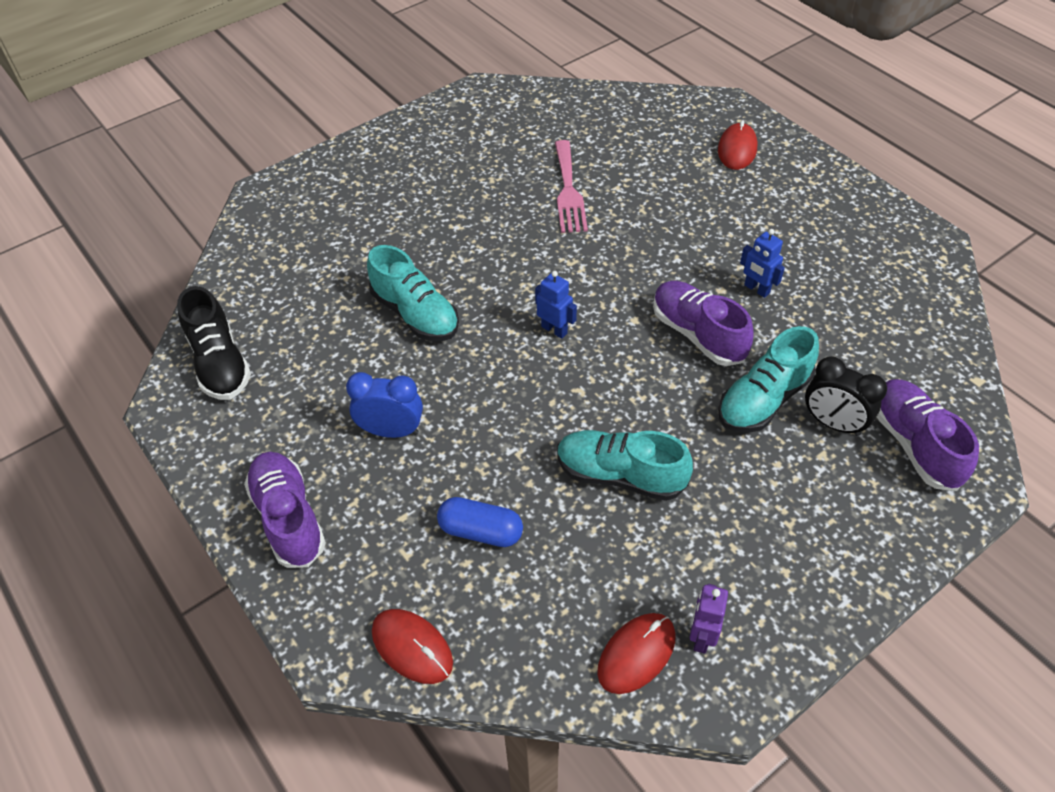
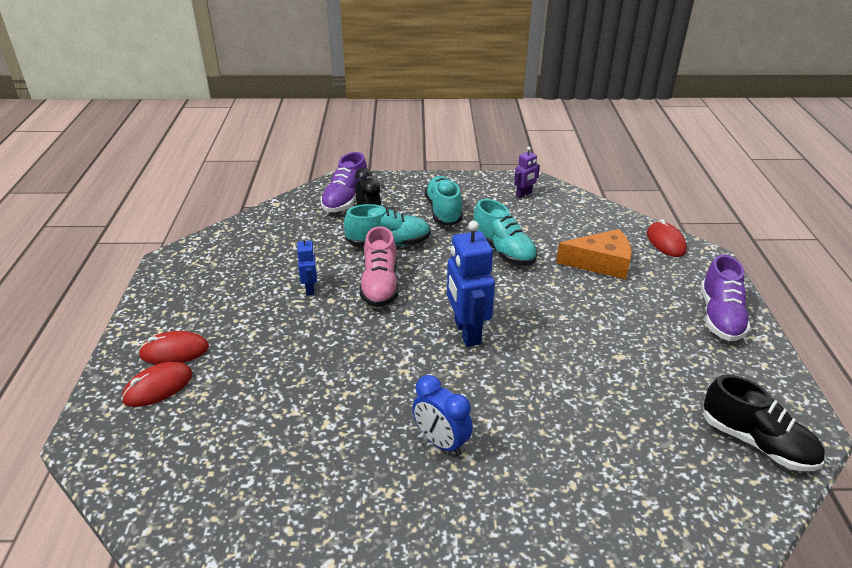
camera: 145 degrees left, 15 degrees down
black shoe [177,286,251,400] -> black shoe turned 120 degrees clockwise [703,374,825,471]
blue clock [346,372,423,438] -> blue clock moved to [412,375,473,456]
turquoise shoe [367,245,459,341] -> turquoise shoe moved to [425,176,463,226]
blue capsule [437,497,523,547] -> orange cheese [556,229,632,280]
blue robot [535,271,577,339] -> blue robot [447,221,495,347], size x1.91
pink fork [555,140,588,233] -> none
red mouse [597,613,675,694] -> red mouse moved to [139,331,209,365]
purple shoe [653,281,754,366] -> pink shoe [359,226,399,307]

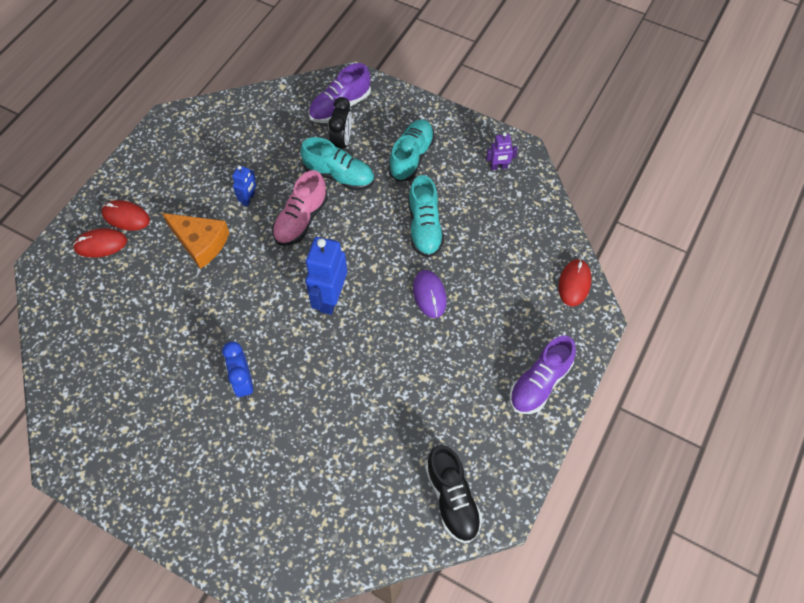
camera: 30 degrees right, 25 degrees up
orange cheese [556,229,632,280] -> orange cheese moved to [162,213,229,269]
none -> purple mouse [413,270,447,318]

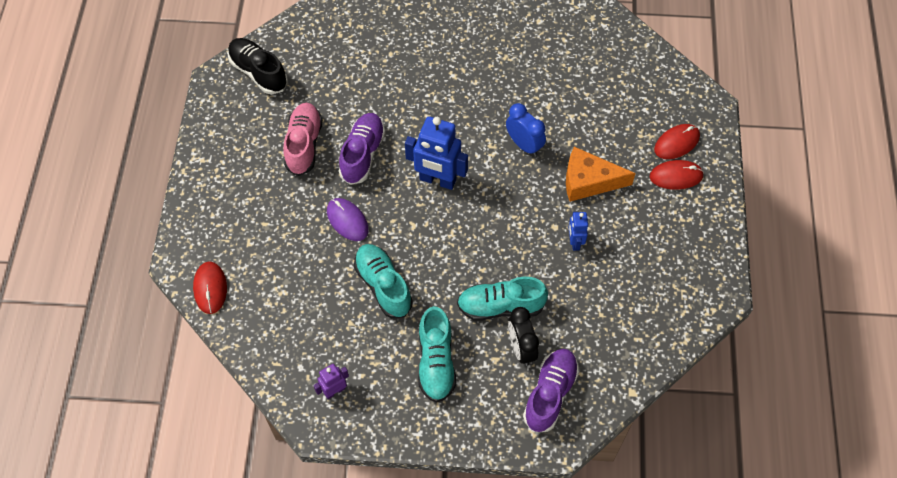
camera: 155 degrees right, 0 degrees up
blue clock [222,341,253,399] -> blue clock moved to [506,103,546,156]
pink shoe [272,170,328,246] -> pink shoe moved to [283,103,323,176]
blue robot [306,237,347,315] -> blue robot turned 120 degrees clockwise [405,116,468,190]
purple shoe [509,336,576,414] -> purple shoe moved to [339,113,386,185]

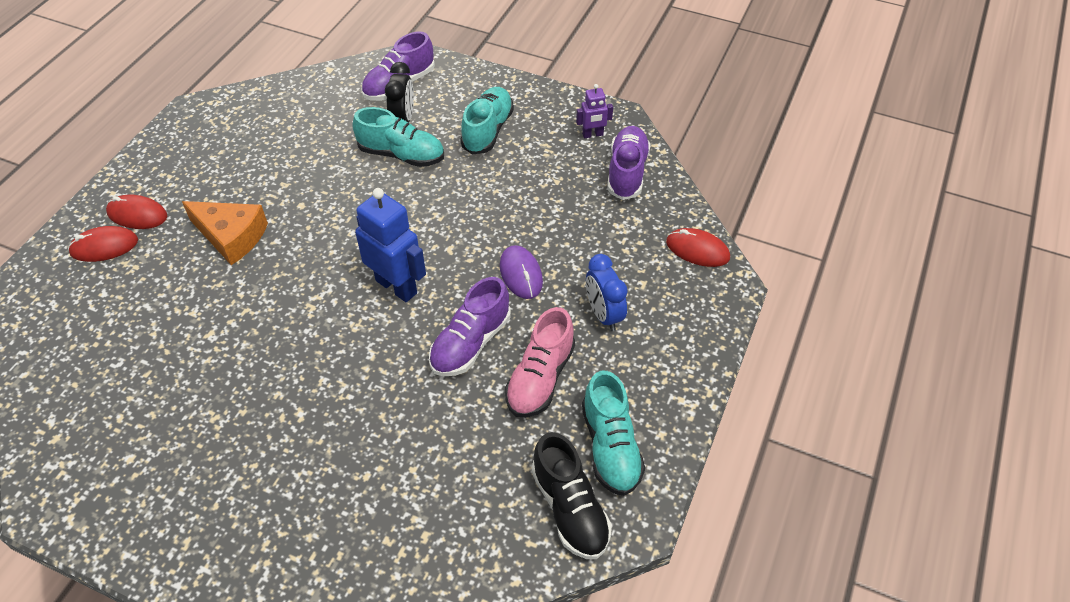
camera: 160 degrees left, 10 degrees down
red mouse [193,262,227,314] -> red mouse turned 75 degrees counterclockwise [666,228,730,267]
turquoise shoe [354,244,413,318] -> turquoise shoe moved to [582,371,645,496]
blue clock [506,103,546,156] -> blue clock moved to [586,254,628,331]
blue robot [568,212,588,251] -> none
none -> purple shoe [607,126,650,200]

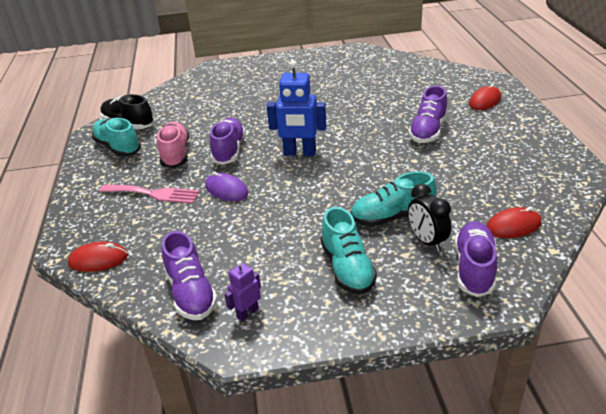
camera: 150 degrees right, 15 degrees down
red mouse [106,195,168,229] -> red mouse moved to [486,207,542,238]
orange cheese [182,201,268,265] -> purple shoe [408,86,447,143]
blue clock [586,254,628,331] -> pink fork [99,184,200,204]

